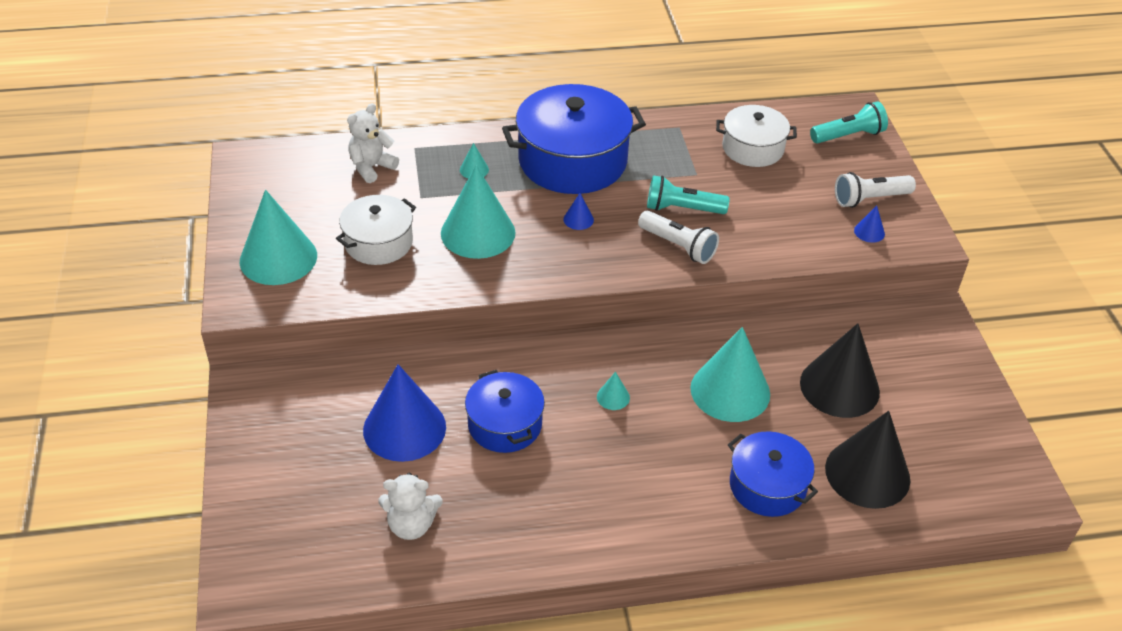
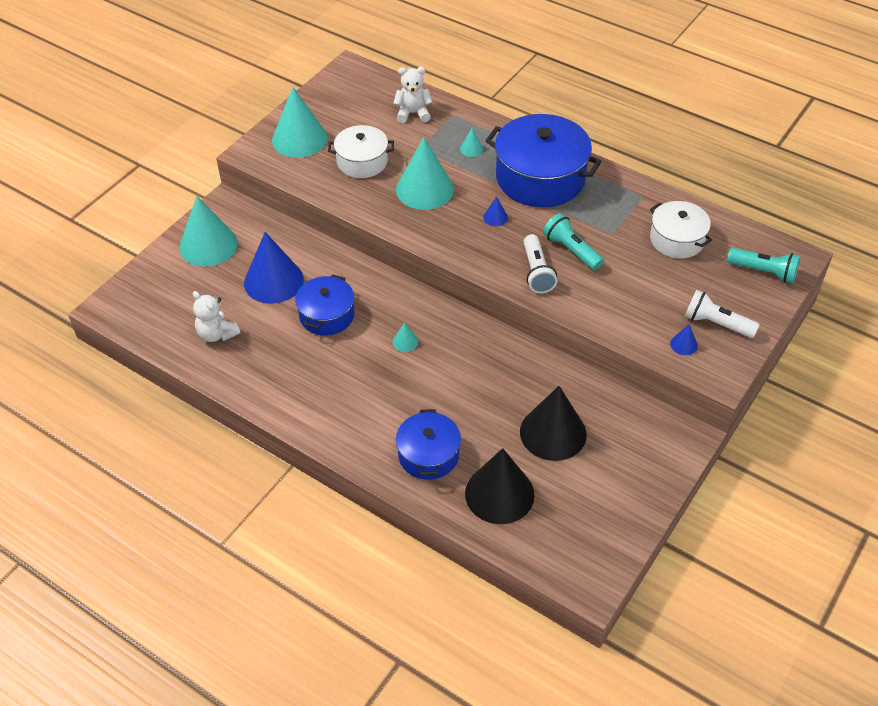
camera: 45 degrees right, 5 degrees up
turquoise cone [690,327,770,422] -> turquoise cone moved to [179,196,238,267]

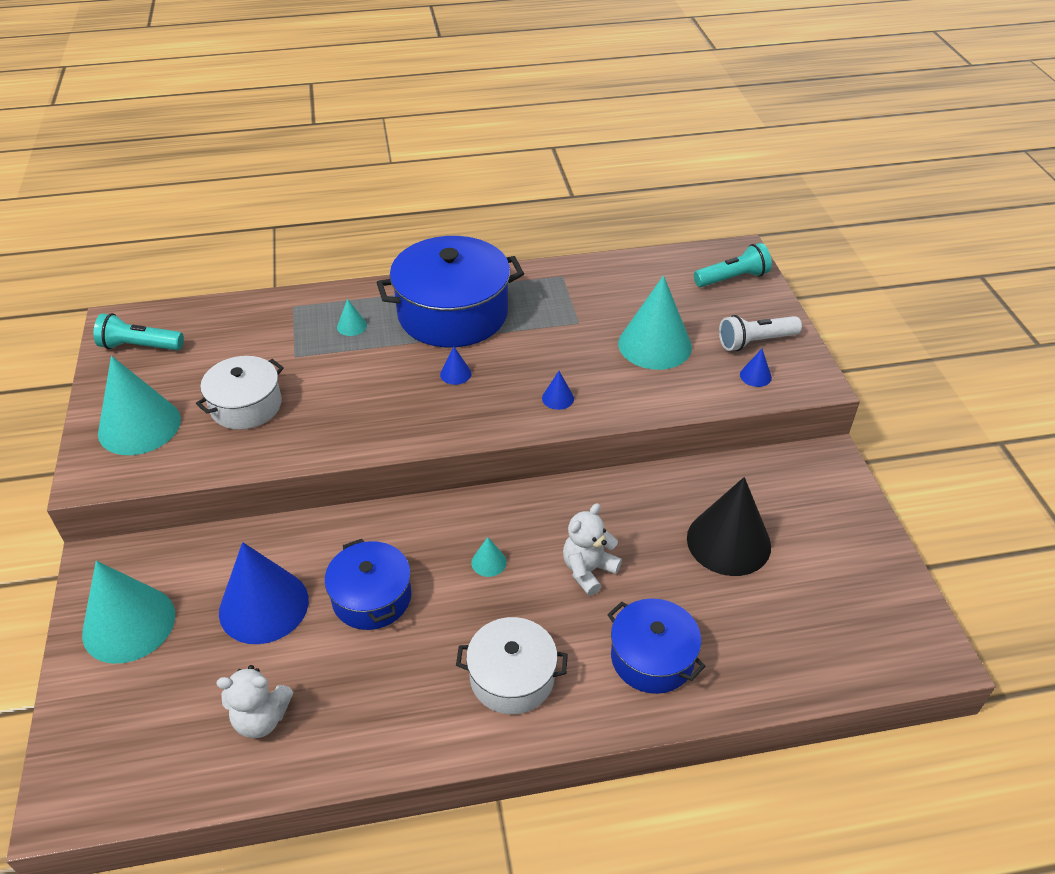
camera: 45 degrees left, 5 degrees down
white teddy bear [393,67,433,123] -> white teddy bear moved to [563,503,622,596]
turquoise cone [396,137,454,210] -> turquoise cone moved to [618,275,692,370]
black cone [465,448,535,524] -> none
white flashlight [524,234,557,293] -> blue cone [542,371,574,410]
turquoise flashlight [543,213,604,270] -> turquoise flashlight moved to [94,313,184,350]
white pot [650,201,712,259] -> white pot moved to [456,617,568,714]

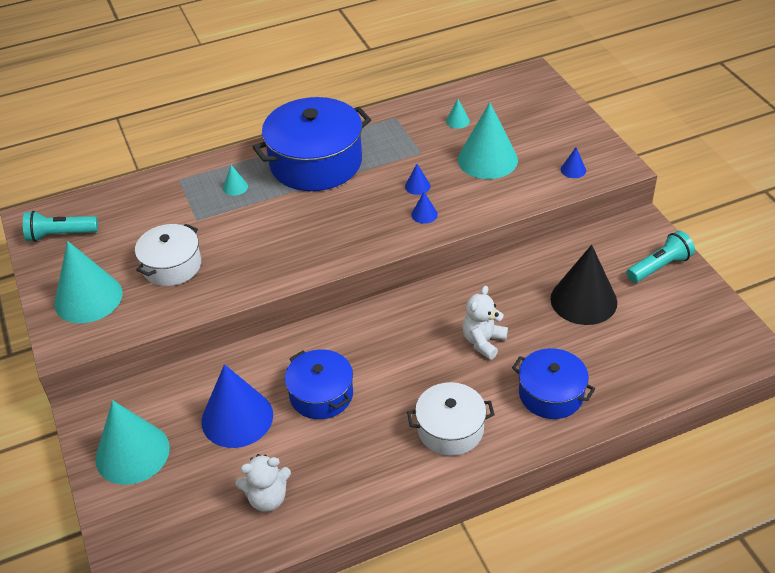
camera: 10 degrees left, 0 degrees up
blue cone [440,347,471,385] -> blue cone moved to [405,164,430,195]
turquoise cone [472,537,507,577] -> turquoise cone moved to [446,99,470,129]
turquoise flashlight [694,243,772,287] -> turquoise flashlight moved to [627,230,695,283]
white flashlight [719,315,802,351] -> none

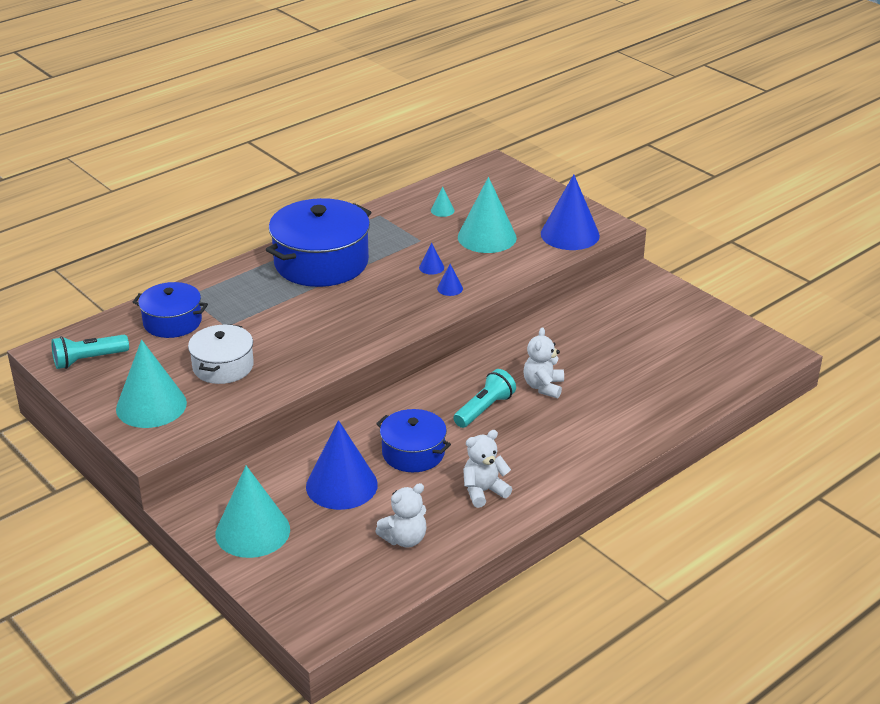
camera: 20 degrees left, 10 degrees down
turquoise cone [223,165,248,196] -> none
white pot [407,382,495,456] -> none
blue pot [512,348,595,419] -> blue pot moved to [133,282,208,338]
black cone [551,245,617,325] -> none
blue cone [561,147,586,178] -> blue cone [541,174,600,250], size x2.42
turquoise flashlight [627,230,695,283] -> turquoise flashlight moved to [453,369,516,428]
none -> white teddy bear [463,430,512,508]

